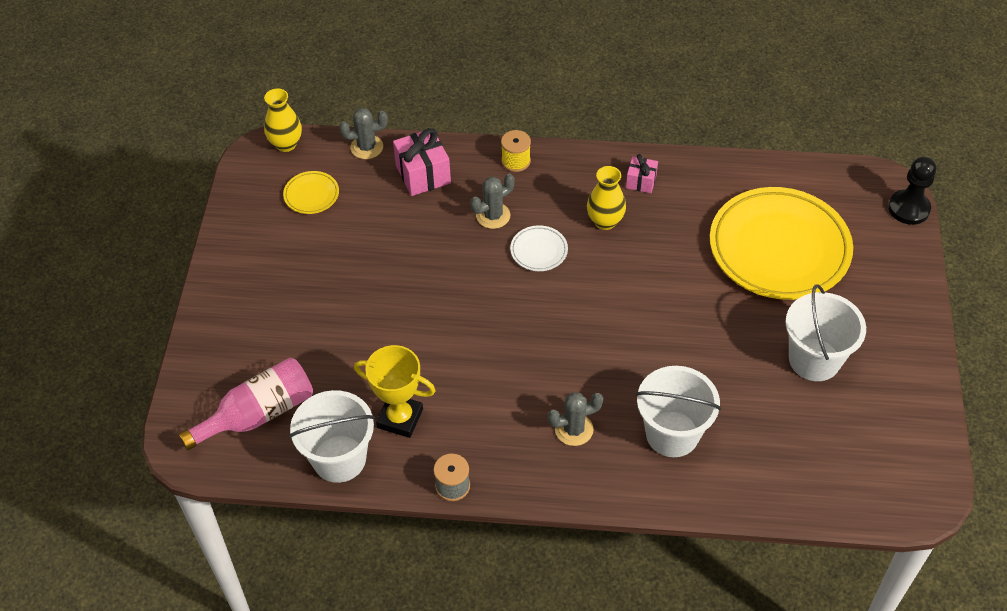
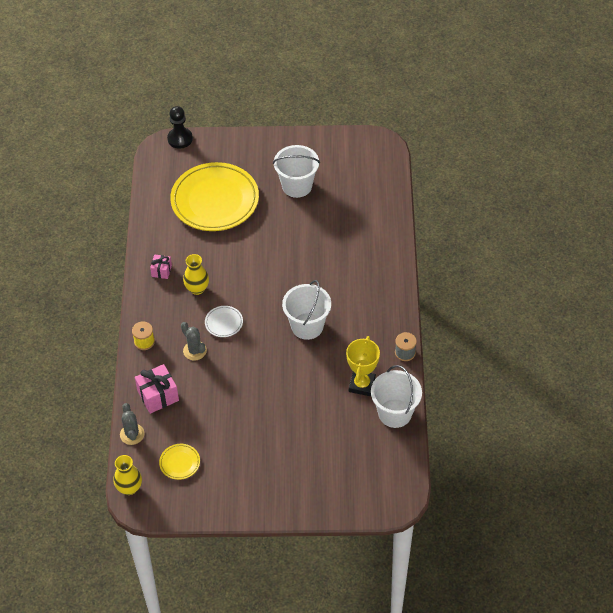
camera: 95 degrees left, 0 degrees up
pink bottle [179,358,313,450] -> none
grey cactus [547,392,603,446] -> none
white bucket [636,366,721,457] -> white bucket moved to [282,280,331,340]

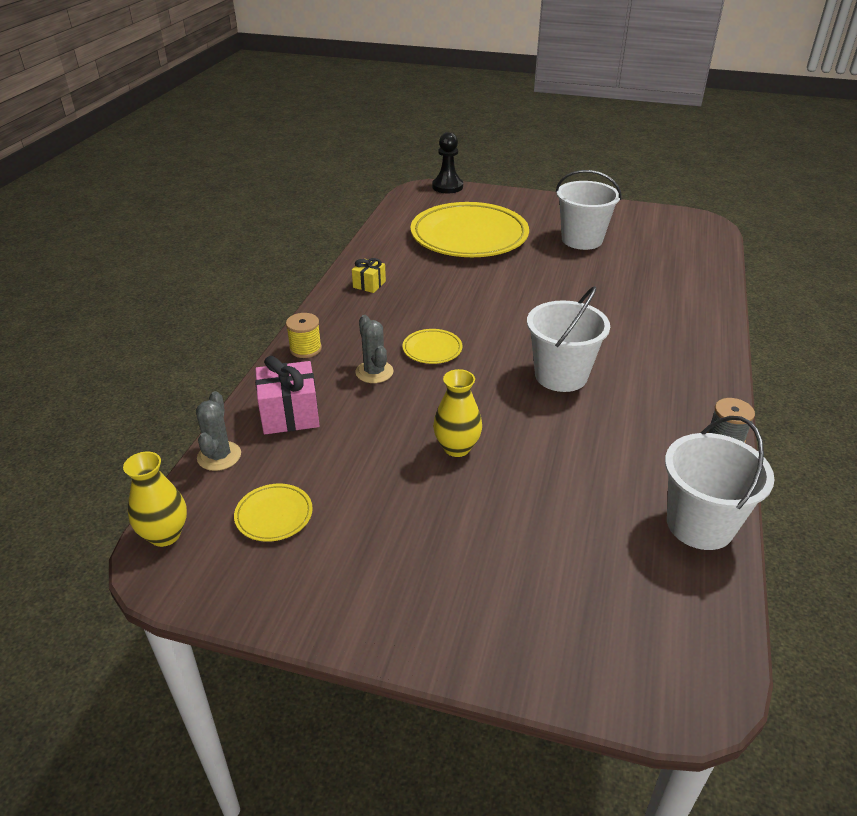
camera: 15 degrees right, 15 degrees down
pink gift [150,254,172,279] -> yellow gift [352,258,386,293]
yellow vase [183,254,209,295] -> yellow vase moved to [433,369,482,457]
white plate [205,306,243,337] -> yellow plate [403,329,463,364]
yellow trophy [346,336,380,396] -> none

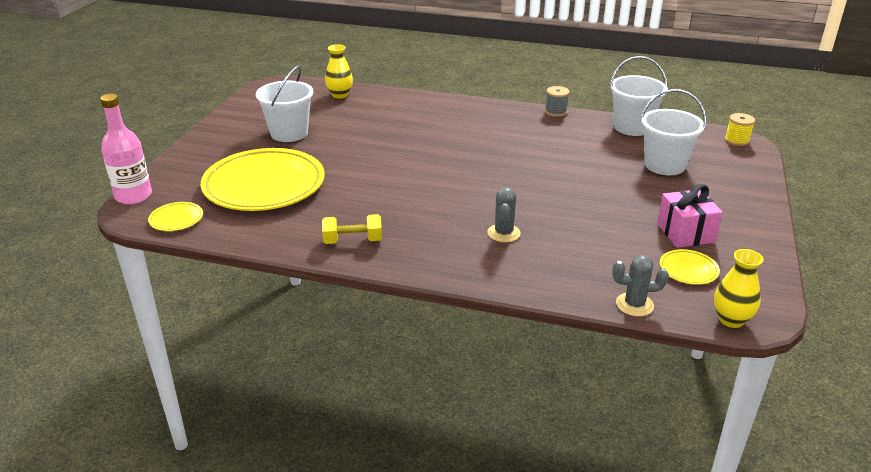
camera: 90 degrees left, 5 degrees down
pink gift [255,356,320,434] -> pink gift moved to [657,184,723,248]
yellow spool [286,313,322,358] -> yellow spool moved to [725,113,755,146]
yellow gift [352,258,386,293] -> yellow dumbbell [322,214,382,244]
grey cactus [355,315,393,383] -> grey cactus turned 60 degrees counterclockwise [487,187,521,242]
yellow plate [403,329,463,364] -> yellow plate moved to [148,202,203,231]
black pawn [432,132,463,193] -> pink bottle [100,94,152,204]
yellow vase [433,369,482,457] -> yellow vase moved to [325,44,353,99]
white bucket [527,286,610,392] -> white bucket moved to [641,89,706,175]

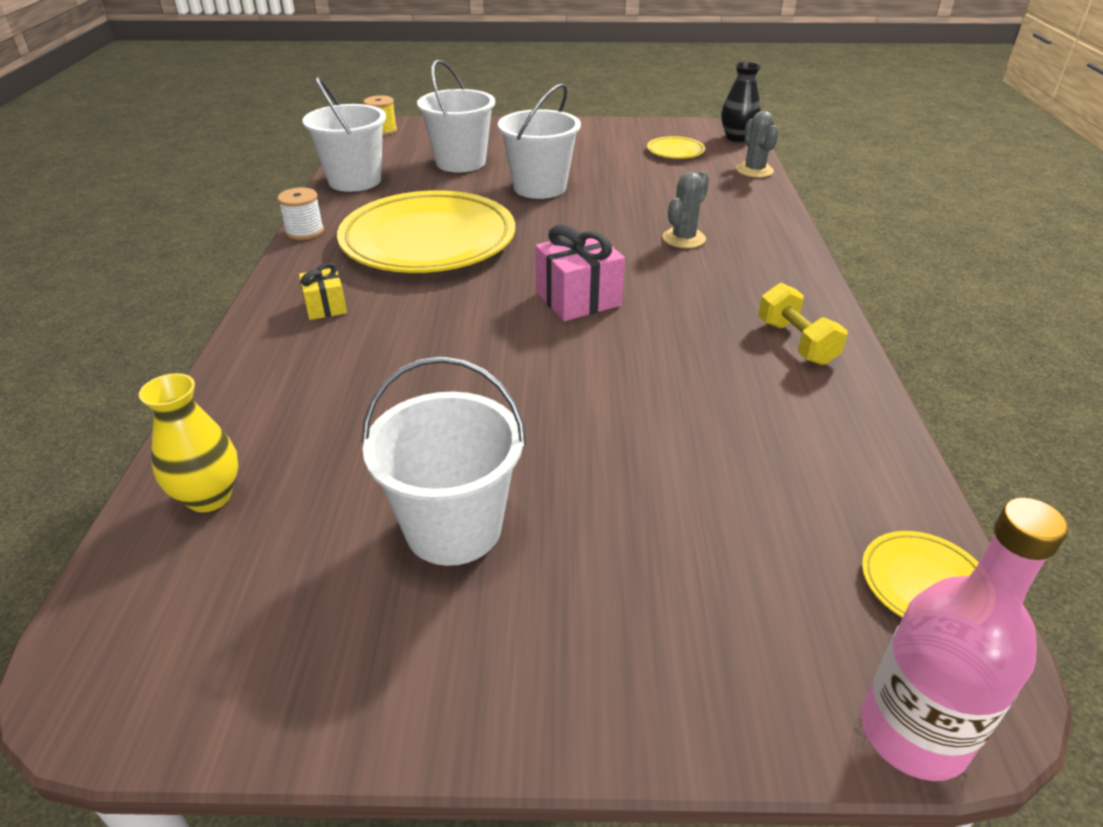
camera: 105 degrees left, 5 degrees up
yellow plate [201,148,325,211] -> yellow plate moved to [337,190,515,273]
grey cactus [487,187,521,242] -> grey cactus turned 45 degrees counterclockwise [662,171,710,248]
grey spool [545,86,570,117] -> white spool [278,188,324,240]
pink gift [657,184,723,248] -> pink gift moved to [535,225,625,321]
yellow vase [714,249,764,328] -> black vase [721,62,761,142]
none -> yellow gift [299,263,347,320]
none -> white bucket [498,83,581,199]

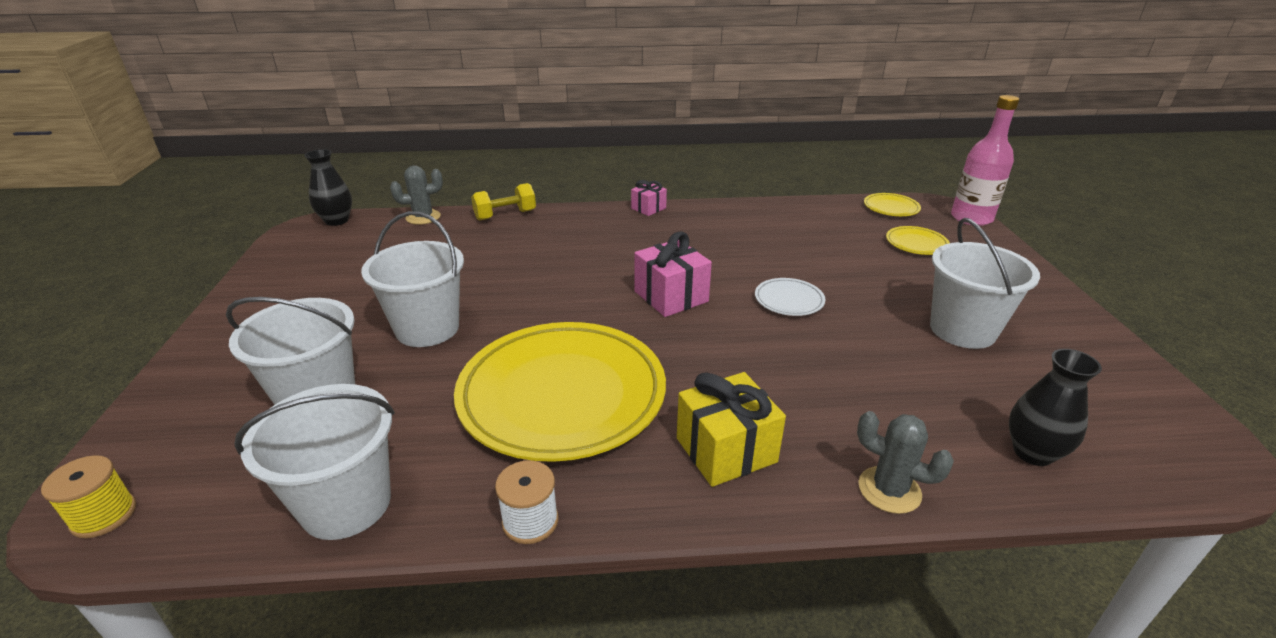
camera: 95 degrees left, 5 degrees down
yellow vase [139,373,238,512] -> black vase [1009,349,1102,466]
yellow gift [299,263,347,320] -> yellow gift [677,372,786,487], size x1.72
yellow plate [647,136,705,159] -> yellow plate moved to [886,226,950,255]
grey cactus [662,171,710,248] -> grey cactus moved to [857,411,954,514]
yellow dumbbell [758,283,848,365] -> yellow dumbbell moved to [471,183,536,221]
none -> pink gift [631,180,667,216]
none -> white plate [755,278,825,316]

